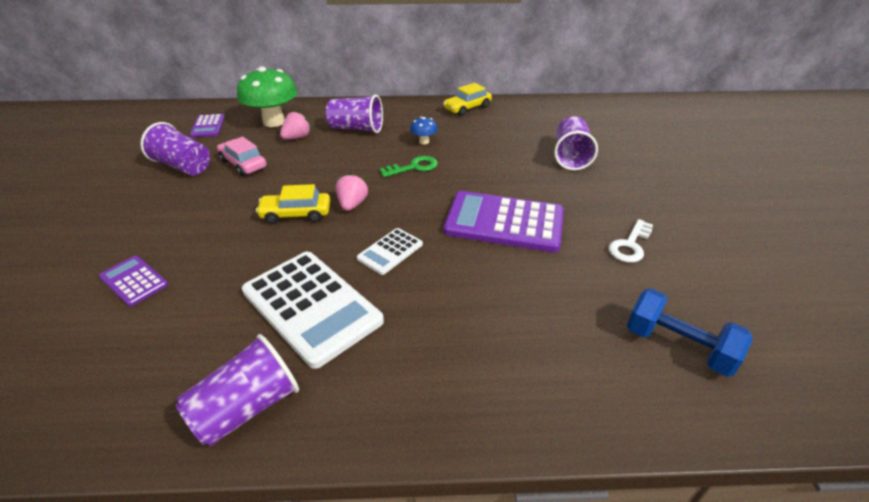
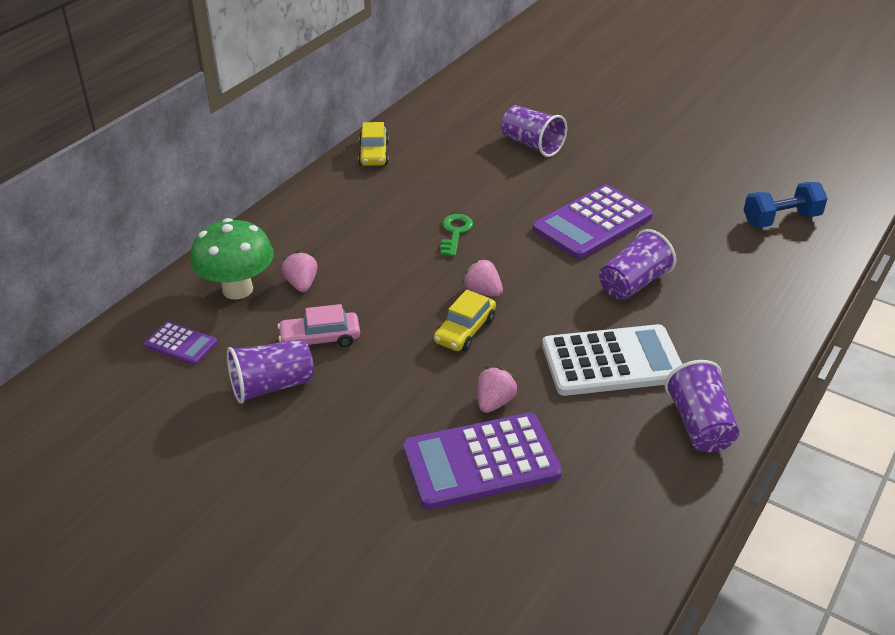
camera: 55 degrees left, 0 degrees up
purple calculator [99,256,168,306] -> purple calculator [403,413,562,509], size x1.99
purple cup [326,94,383,133] -> purple cup moved to [599,229,676,300]
white calculator [357,228,423,275] -> none
blue mushroom [410,117,438,145] -> none
white key [609,219,653,263] -> none
none -> pink strawberry [478,367,518,413]

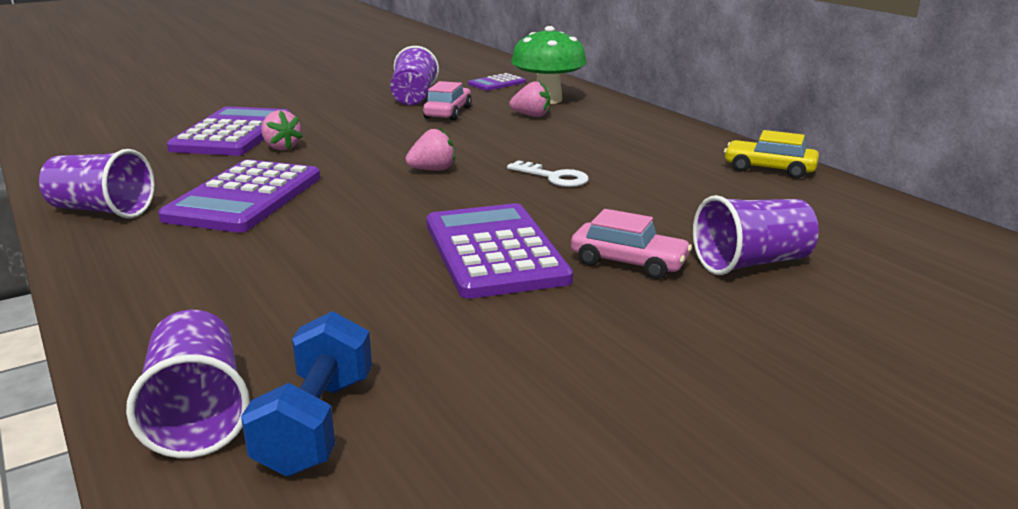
camera: 115 degrees right, 15 degrees down
yellow car [434,290,496,351] -> none
green key [440,214,473,256] -> white key [507,160,589,187]
white calculator [542,324,682,396] -> purple calculator [158,159,320,233]
purple cup [599,229,676,300] -> purple cup moved to [126,310,250,458]
none -> pink car [571,209,692,279]

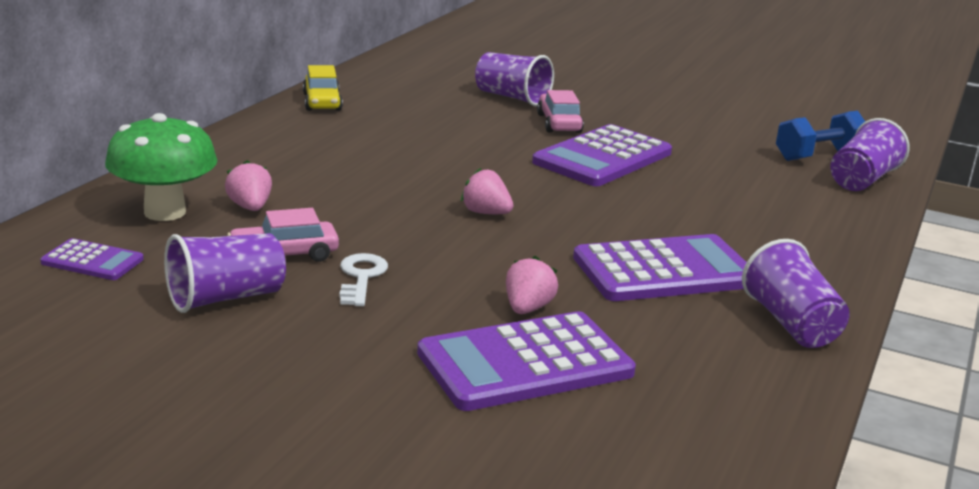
camera: 125 degrees left, 0 degrees up
white key [507,160,589,187] -> white key moved to [339,253,388,306]

